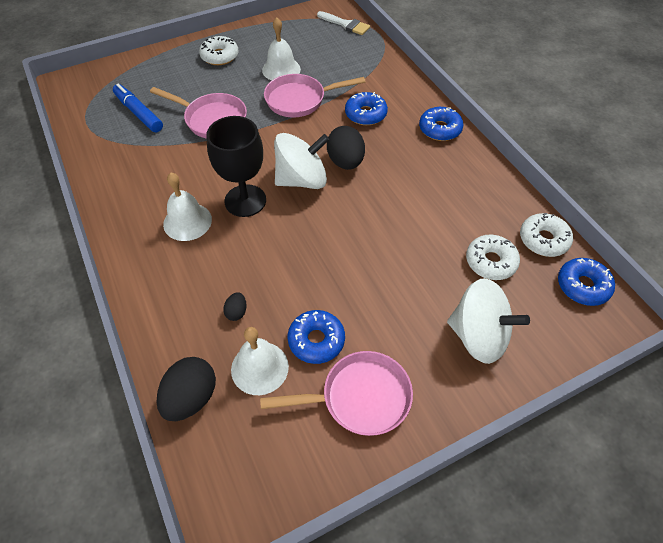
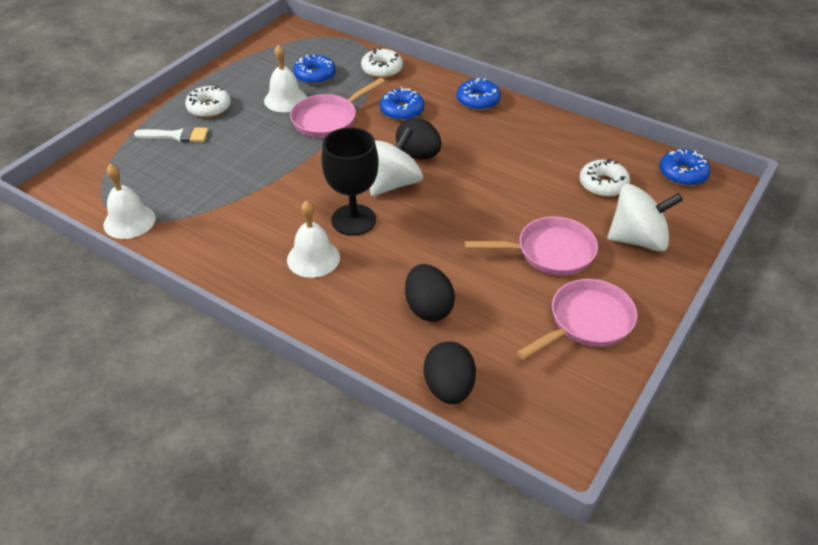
camera: 30 degrees left, 10 degrees down
blue marker [113,84,163,132] -> none
pink pan [150,87,247,139] -> pink pan moved to [465,217,598,276]
black egg [223,292,247,321] -> black egg [405,264,455,322], size x2.05
white bell [231,327,289,395] -> white bell moved to [104,164,155,239]
blue donut [288,310,345,364] -> blue donut moved to [293,55,336,85]
white brush [317,11,370,35] -> white brush moved to [134,126,209,142]
white donut [520,213,573,257] -> white donut moved to [361,48,403,78]

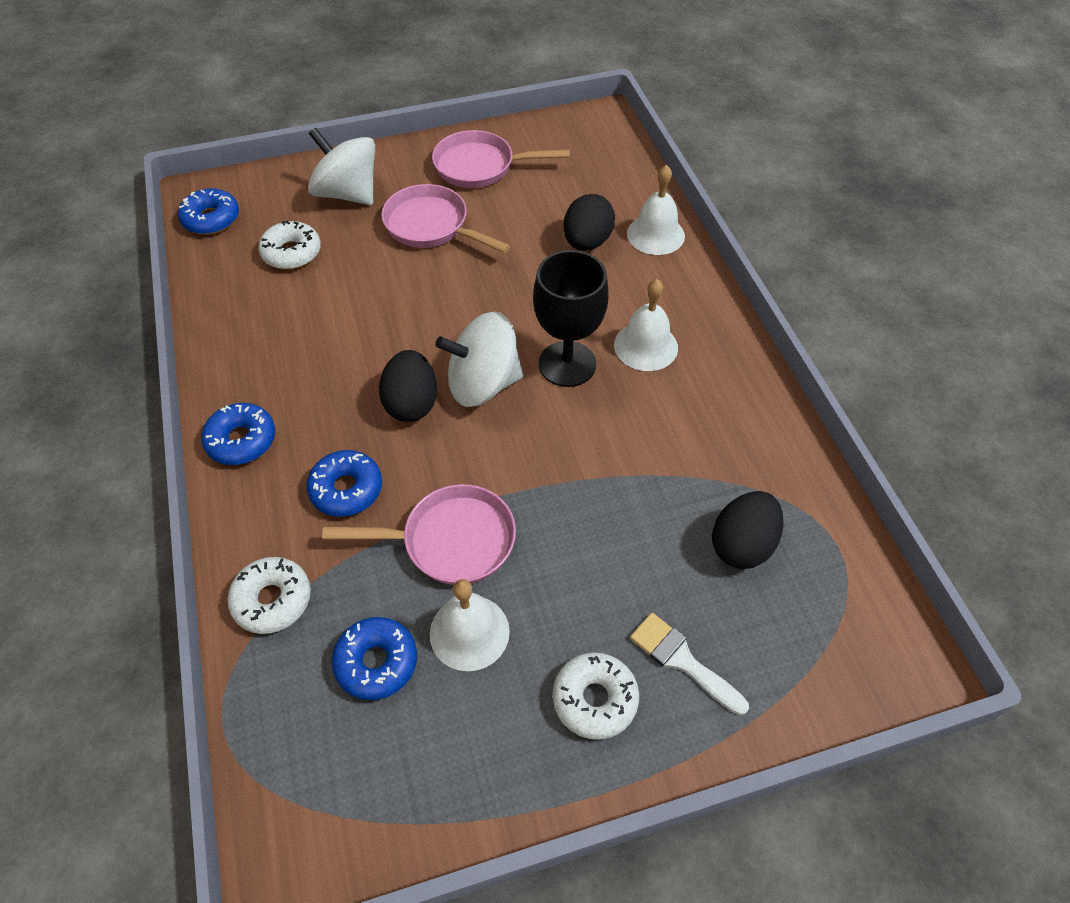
camera: 140 degrees left, 10 degrees up
white bell [104,164,155,239] -> white bell moved to [627,165,685,255]
black egg [424,342,476,404] -> black egg moved to [712,491,784,569]

